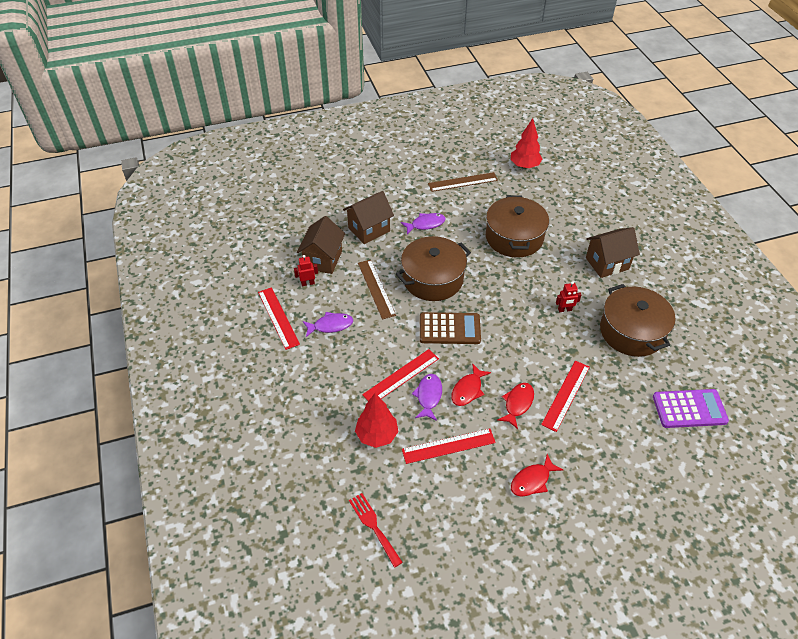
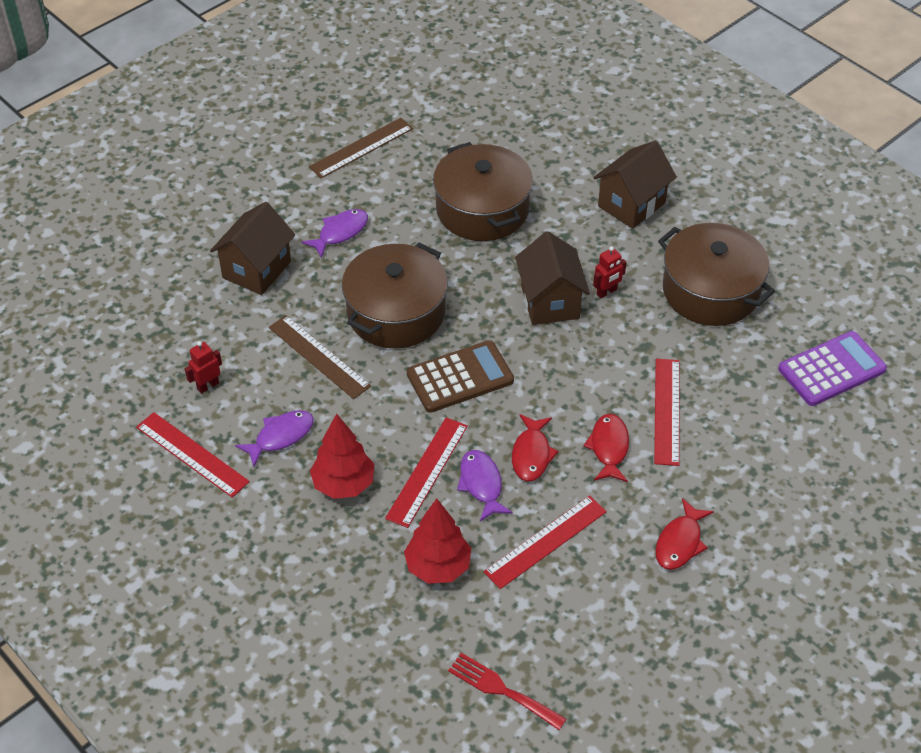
camera: 25 degrees left, 0 degrees up
brown house [297,216,345,274] -> brown house moved to [515,231,590,325]
red tree [511,118,542,169] -> red tree moved to [310,413,375,499]

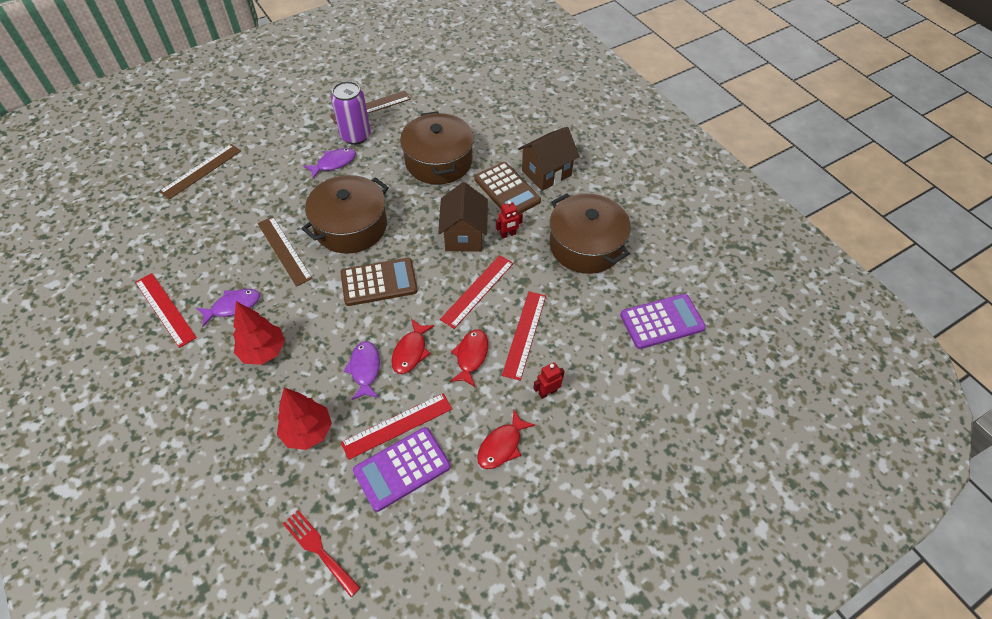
camera: 10 degrees right, 5 degrees up
red robot [185,341,222,394] -> red robot moved to [533,362,565,399]
brown house [210,202,295,295] -> none
red ruler [385,417,468,528] -> red ruler moved to [440,255,514,329]
none -> brown ruler [159,144,241,200]
none -> purple can [331,81,371,145]
none -> purple calculator [353,427,450,512]
none -> brown calculator [474,162,541,213]

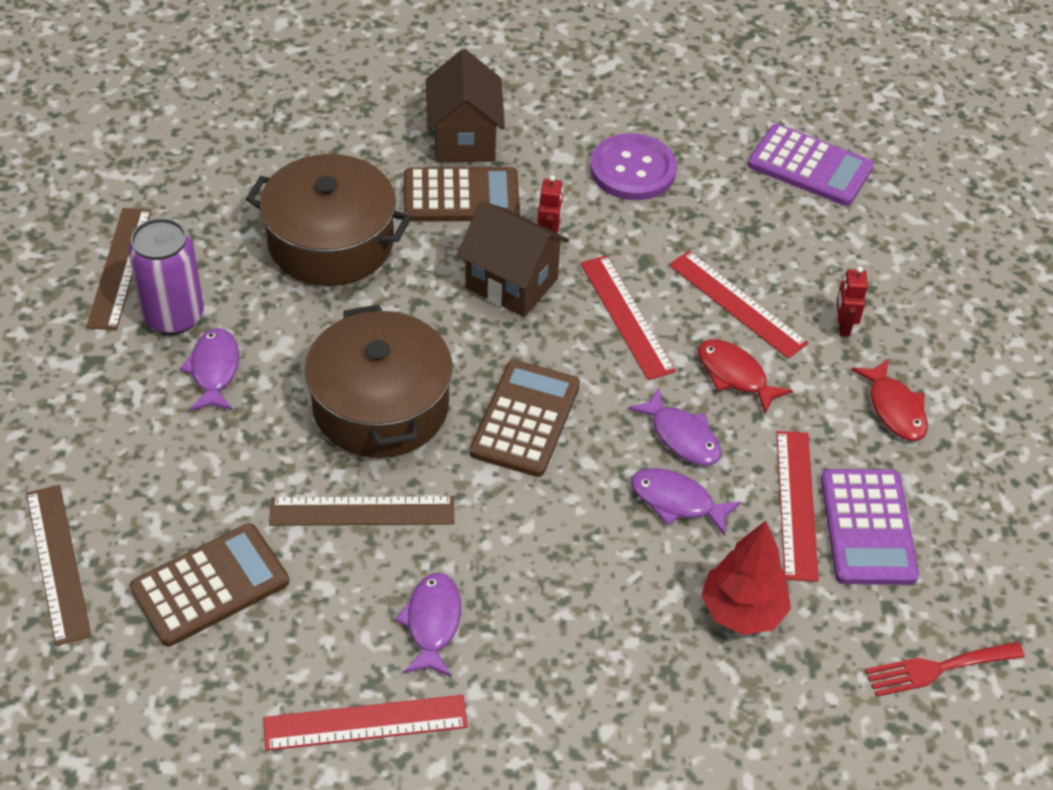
camera: 60 degrees left, 5 degrees down
red tree [233,301,285,365] -> none
red fish [391,319,435,374] -> purple fish [628,388,721,466]
brown pot [549,193,631,274] -> purple button [590,133,677,200]
purple calculator [620,294,706,349] -> purple calculator turned 105 degrees clockwise [748,124,874,206]
none -> brown calculator [130,523,289,647]

